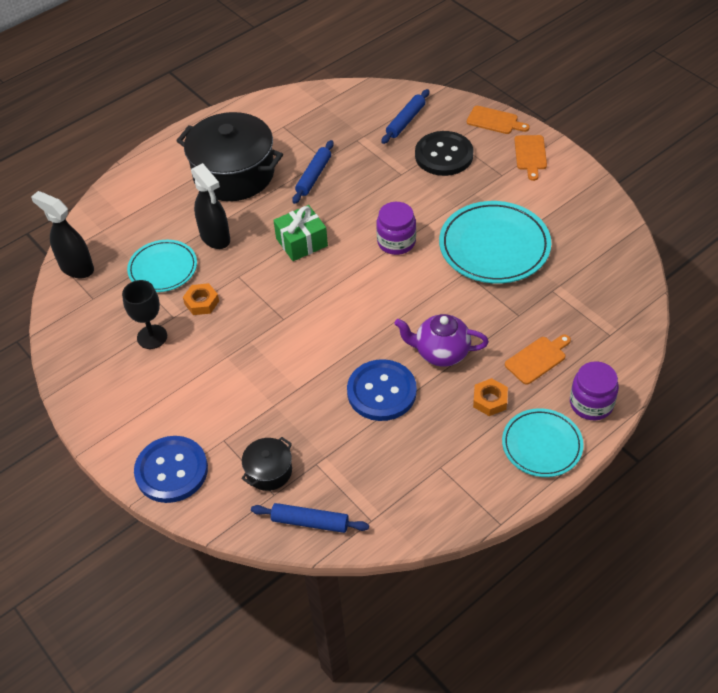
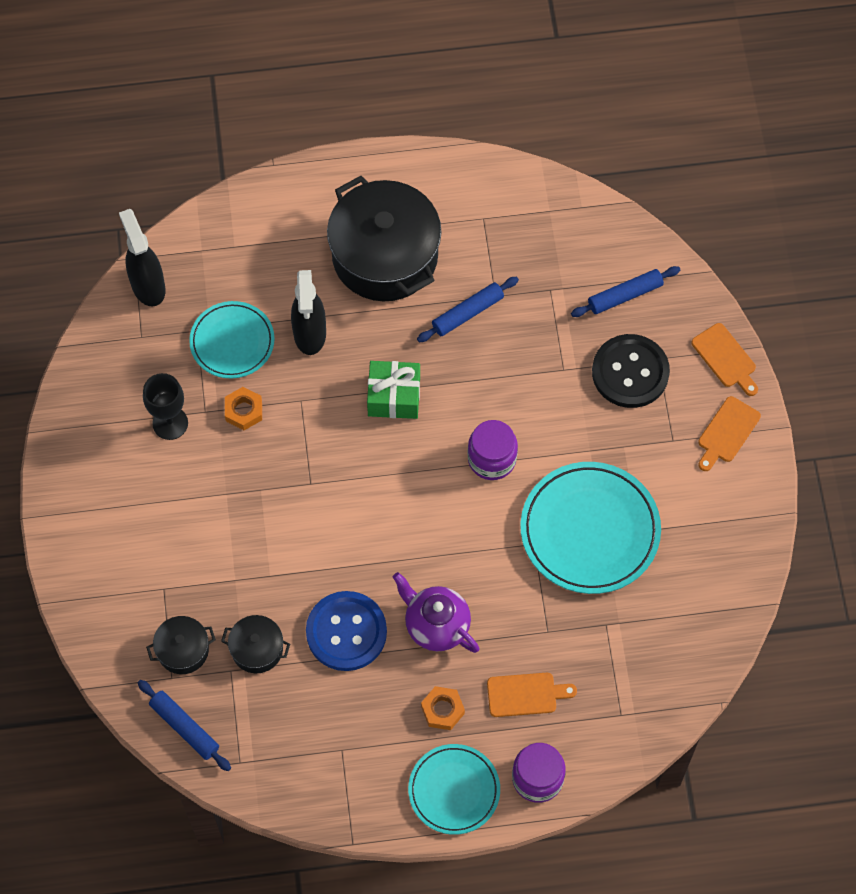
camera: 30 degrees right, 15 degrees up
blue button [134,436,208,503] -> none
none -> black pot [221,615,290,673]

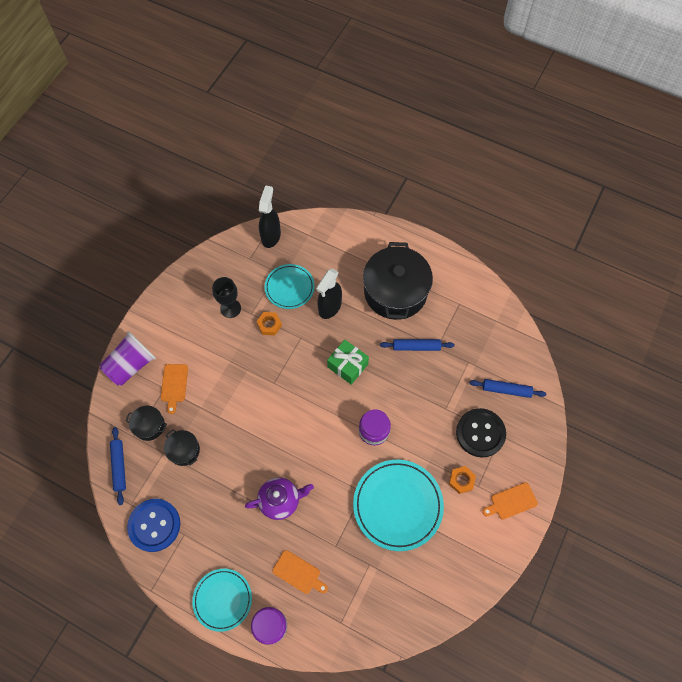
camera: 35 degrees right, 0 degrees up
blue button [306,591,387,671] -> blue button moved to [127,499,180,552]
purple teapot [393,572,479,653] -> purple teapot turned 90 degrees clockwise [245,477,314,520]
orange nut [421,686,465,730] -> orange nut moved to [449,466,476,494]
orange cutting board [691,323,758,396] -> orange cutting board moved to [161,364,188,414]
none -> purple cup [100,332,156,386]

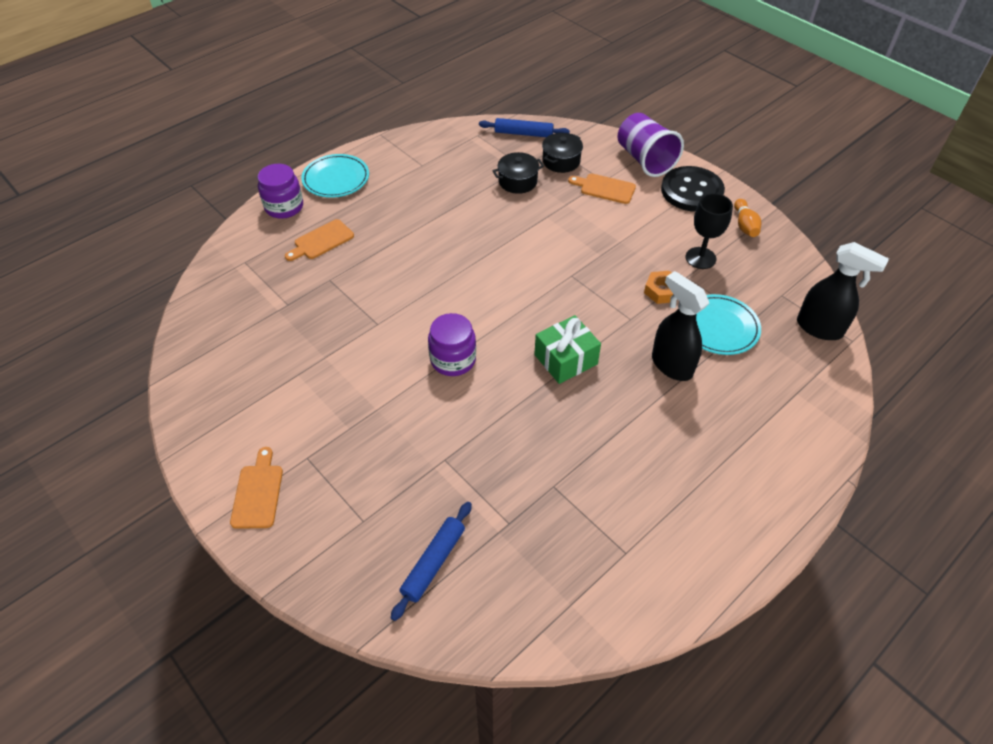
camera: 110 degrees right, 15 degrees down
blue button [127,499,180,552] -> none
purple teapot [245,477,314,520] -> none
turquoise plate [353,460,444,551] -> none
black pot [363,242,433,320] -> none
blue rolling pin [380,339,454,351] -> none
orange nut [449,466,476,494] -> none
black button [456,408,506,457] -> black button moved to [661,166,725,212]
none -> orange bowling pin [734,199,761,237]

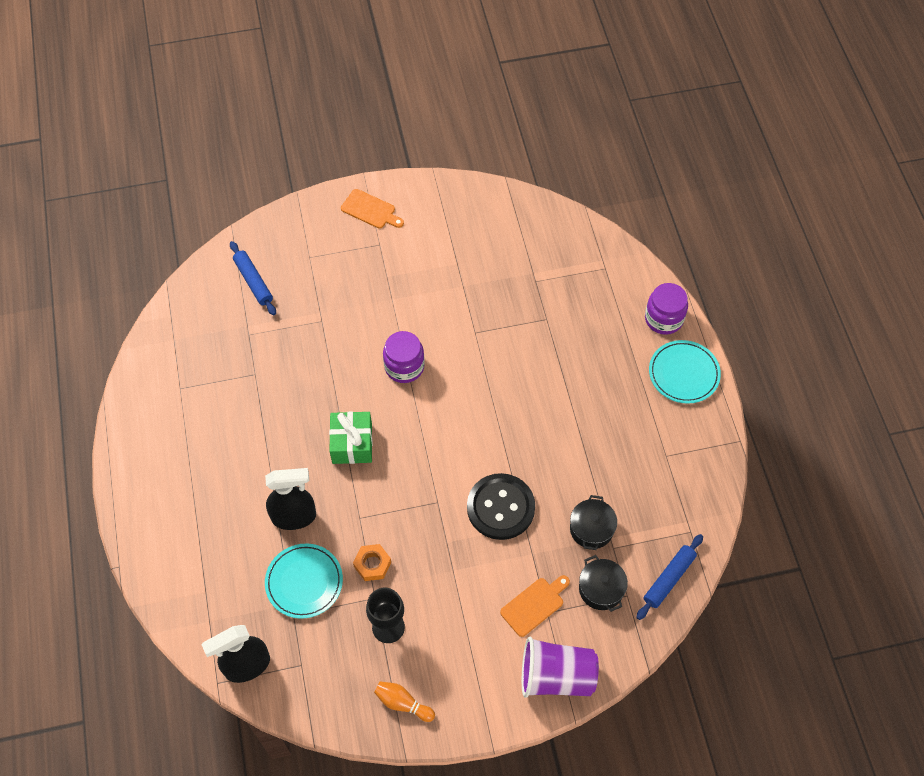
camera: 120 degrees right, 10 degrees up
orange cutting board [285,219,354,261] -> none
black button [661,166,725,212] -> black button moved to [467,473,535,540]

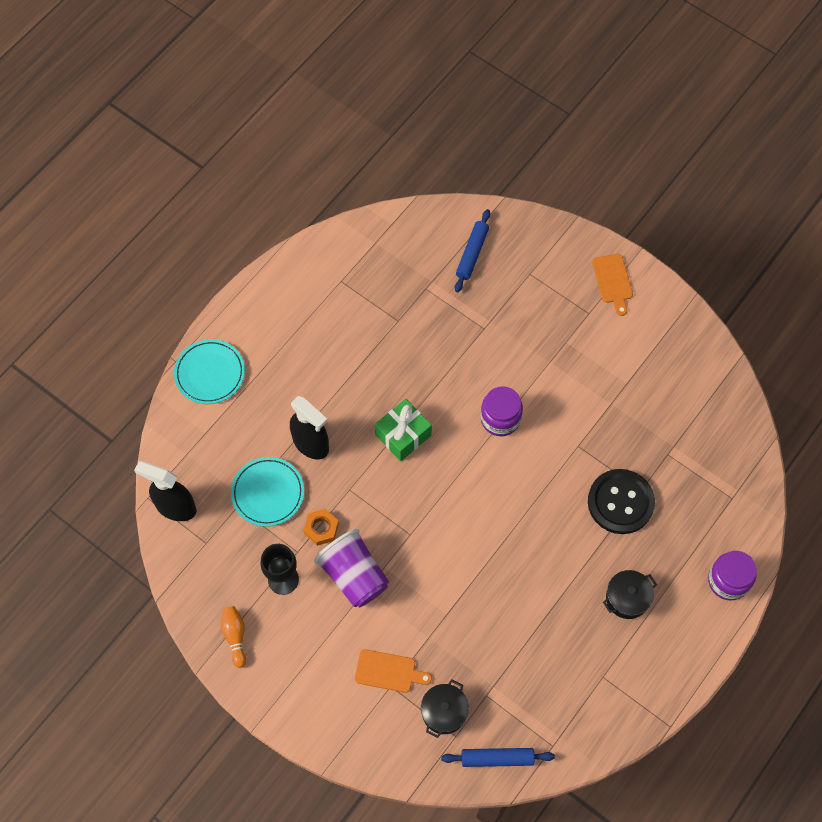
camera: 50 degrees right, 5 degrees up
black button [467,473,535,540] -> black button moved to [588,469,655,534]
purple cup [522,637,599,698] -> purple cup moved to [314,529,389,608]
black pot [570,495,617,550] -> black pot moved to [603,570,657,619]
turquoise plate [649,340,721,404] -> turquoise plate moved to [174,339,245,404]

